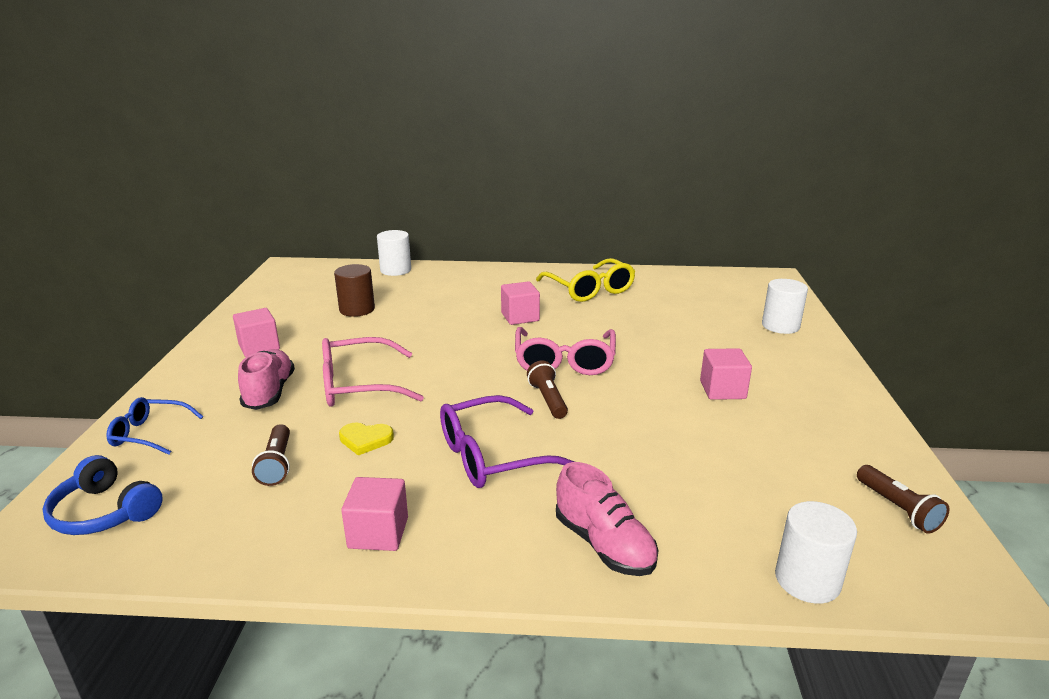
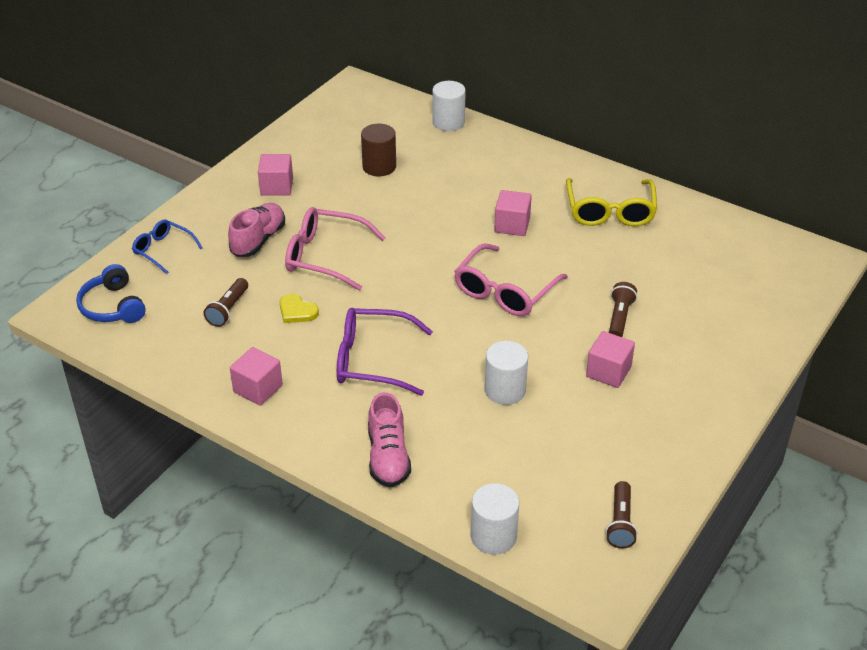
camera: 30 degrees right, 15 degrees up
brown flashlight [527,360,568,419] -> brown flashlight moved to [609,282,637,337]
white cylinder [762,279,808,334] -> white cylinder moved to [485,341,528,405]

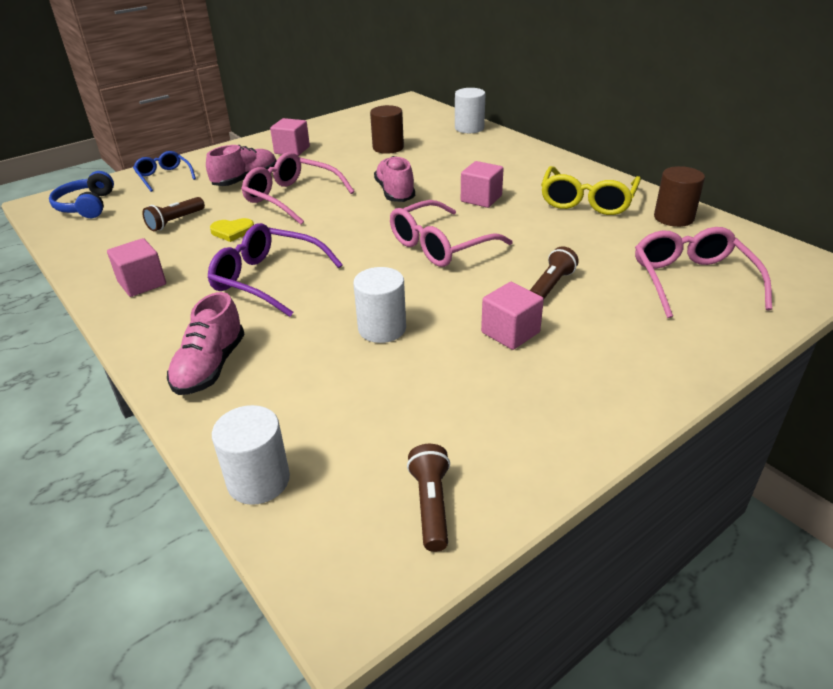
camera: 20 degrees right, 5 degrees down
yellow heart [280,294,319,323] -> yellow heart turned 60 degrees counterclockwise [210,218,254,242]
brown flashlight [606,481,638,549] -> brown flashlight turned 150 degrees clockwise [407,444,450,552]
none -> pink shoe [374,156,415,202]
none -> pink glasses [635,227,772,318]
none -> brown cylinder [654,166,705,227]

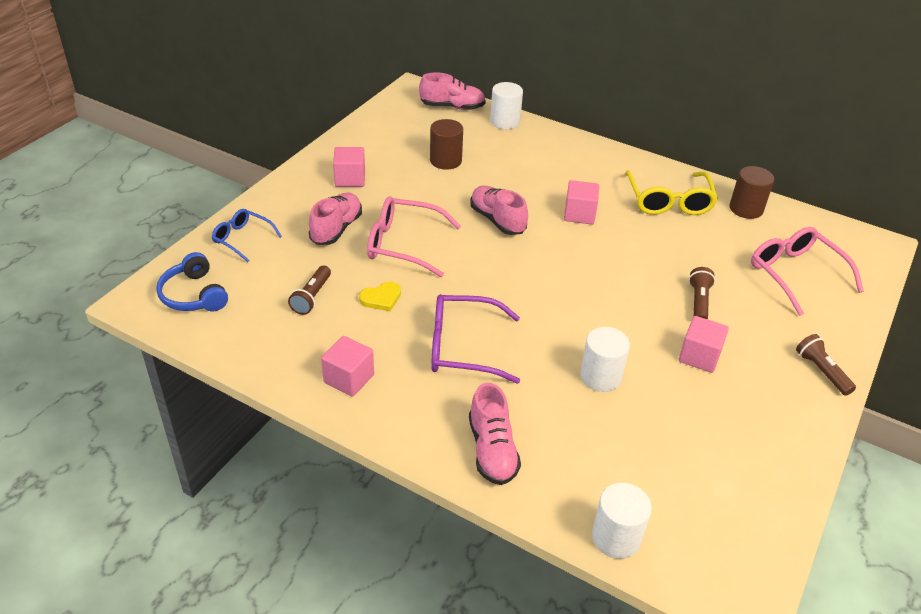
camera: 25 degrees left, 5 degrees up
pink glasses [390,200,512,267] -> none
brown flashlight [407,444,450,552] -> brown flashlight moved to [796,334,856,396]
none -> pink shoe [419,72,486,110]

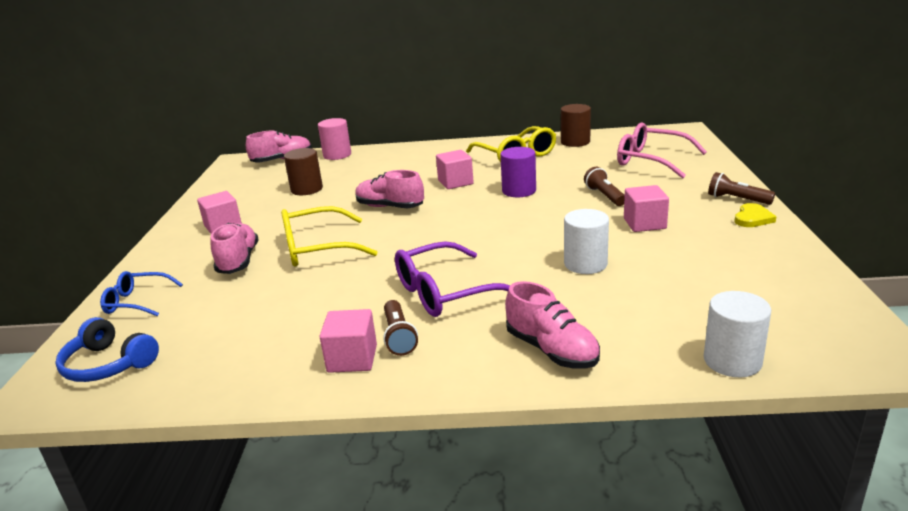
camera: 25 degrees left, 15 degrees down
brown flashlight [288,266,331,315] -> brown flashlight moved to [383,300,418,356]
yellow heart [359,282,401,311] -> yellow heart moved to [735,203,776,227]
pink glasses [367,196,461,277] -> yellow glasses [281,206,378,267]
white cylinder [490,82,523,129] -> pink cylinder [318,118,351,160]
none -> purple cylinder [500,147,536,197]

